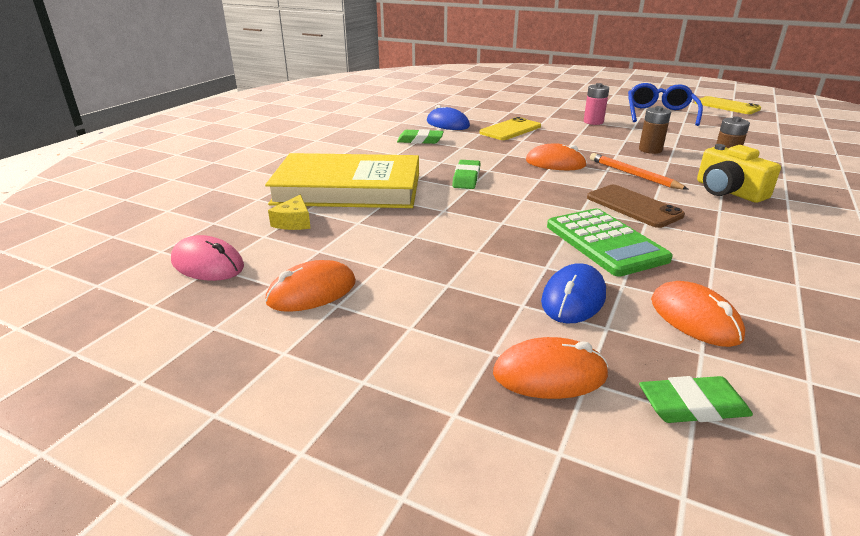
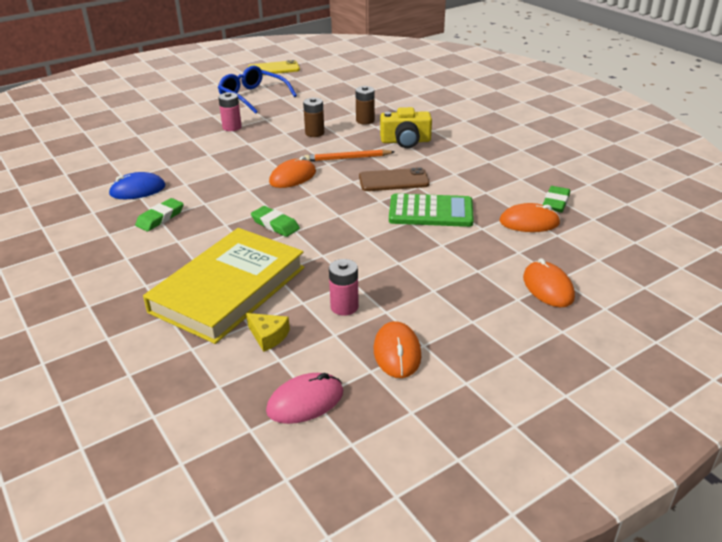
camera: 60 degrees left, 5 degrees up
yellow phone [479,117,541,140] -> none
orange mouse [493,337,608,399] -> orange mouse turned 45 degrees counterclockwise [523,258,575,307]
blue mouse [541,263,606,323] -> none
green eraser [639,376,753,423] -> green eraser moved to [543,186,570,212]
none -> pink battery [329,259,359,316]

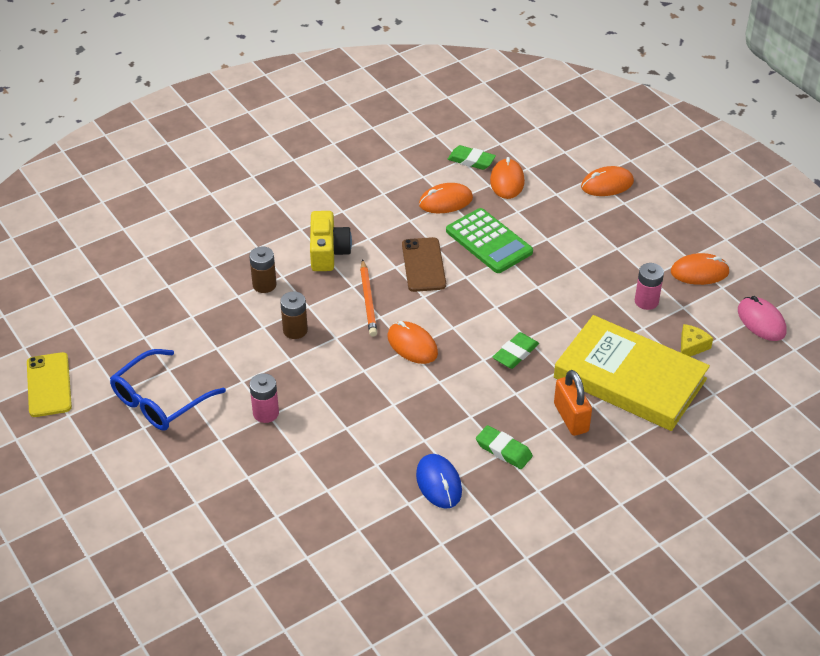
camera: 90 degrees left, 10 degrees up
green calculator [389,193,474,227] -> green calculator turned 135 degrees clockwise [446,208,533,273]
none -> orange mouse [419,183,473,213]
none -> orange padlock [554,370,592,436]

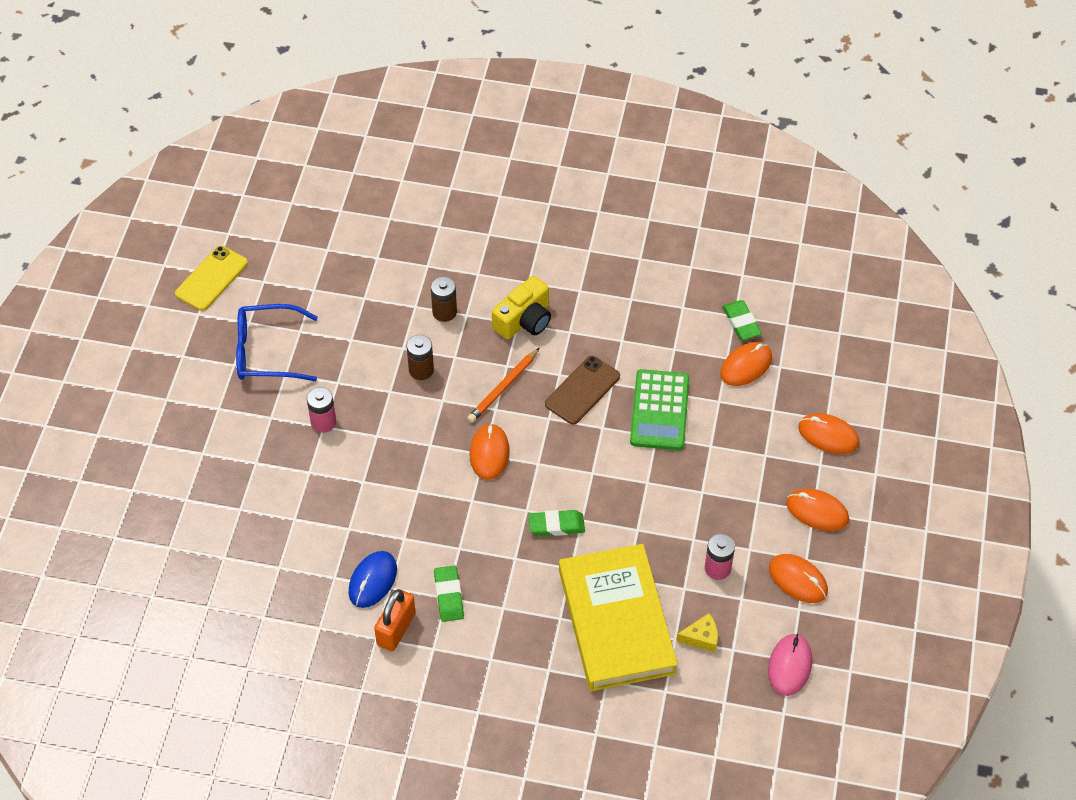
camera: 45 degrees right, 10 degrees up
orange mouse [419,183,473,213] -> orange mouse moved to [786,489,849,531]
orange padlock [554,370,592,436] -> orange padlock moved to [374,589,416,651]

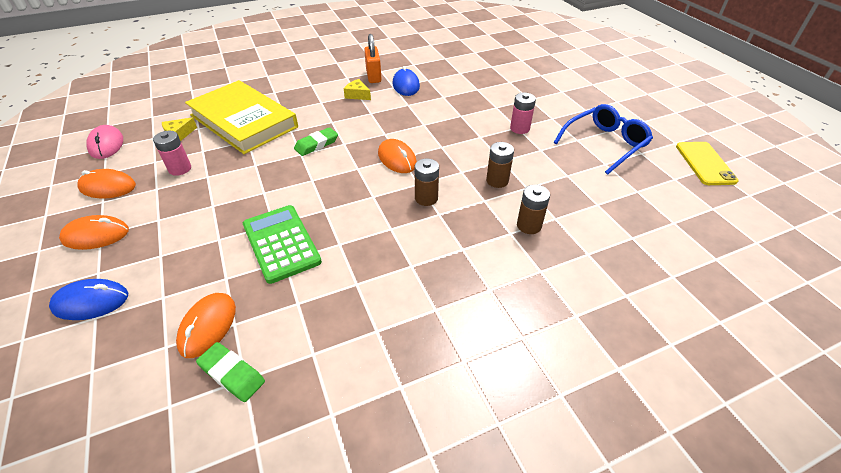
camera: 145 degrees right, 10 degrees down
green eraser [434,566,464,622] -> yellow cheese [344,79,371,100]
orange pencil [467,348,540,423] -> brown battery [414,159,439,206]
yellow camera [492,276,551,339] -> none
brown phone [545,356,620,425] -> none
orange mouse [798,413,859,454] -> blue mouse [49,279,128,320]

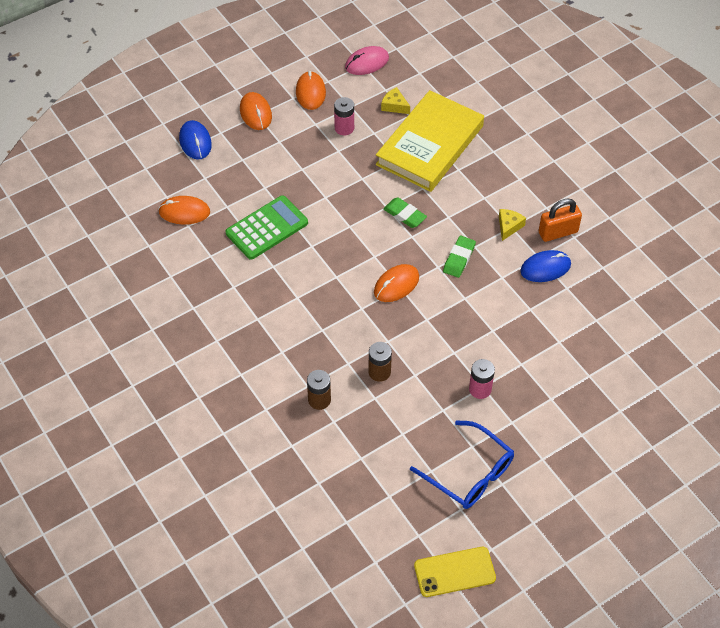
camera: 80 degrees right, 10 degrees up
green eraser [196,342,265,402] -> green eraser moved to [443,236,476,278]
brown battery [414,159,439,206] -> none

